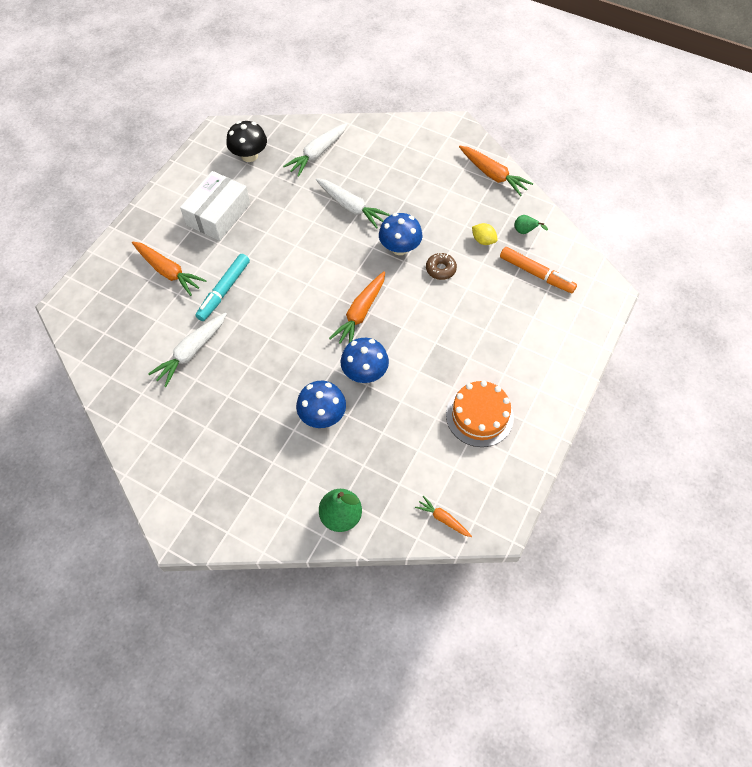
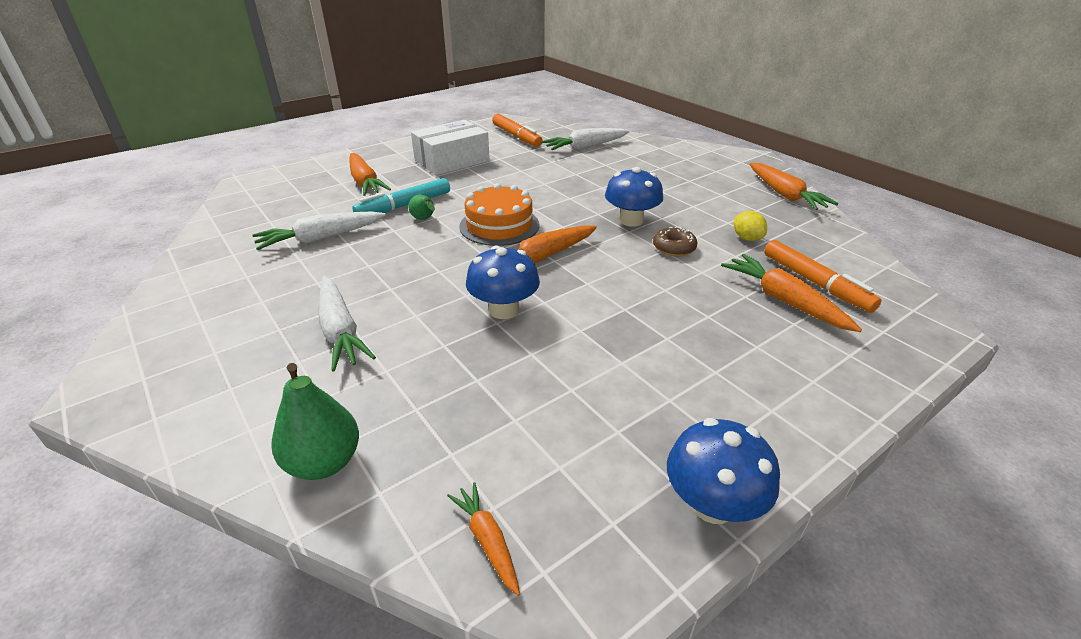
camera: 25 degrees right, 25 degrees down
black mushroom [226,121,267,162] -> orange marker [492,114,543,147]
blue mushroom [296,381,346,428] -> blue mushroom moved to [667,418,780,524]
white carrot [315,178,390,229] -> white carrot moved to [319,276,376,371]
orange cake [446,381,514,447] -> orange cake moved to [459,183,539,246]
green pear [514,215,548,234] -> green pear moved to [408,195,435,220]
none -> orange carrot [721,254,862,332]

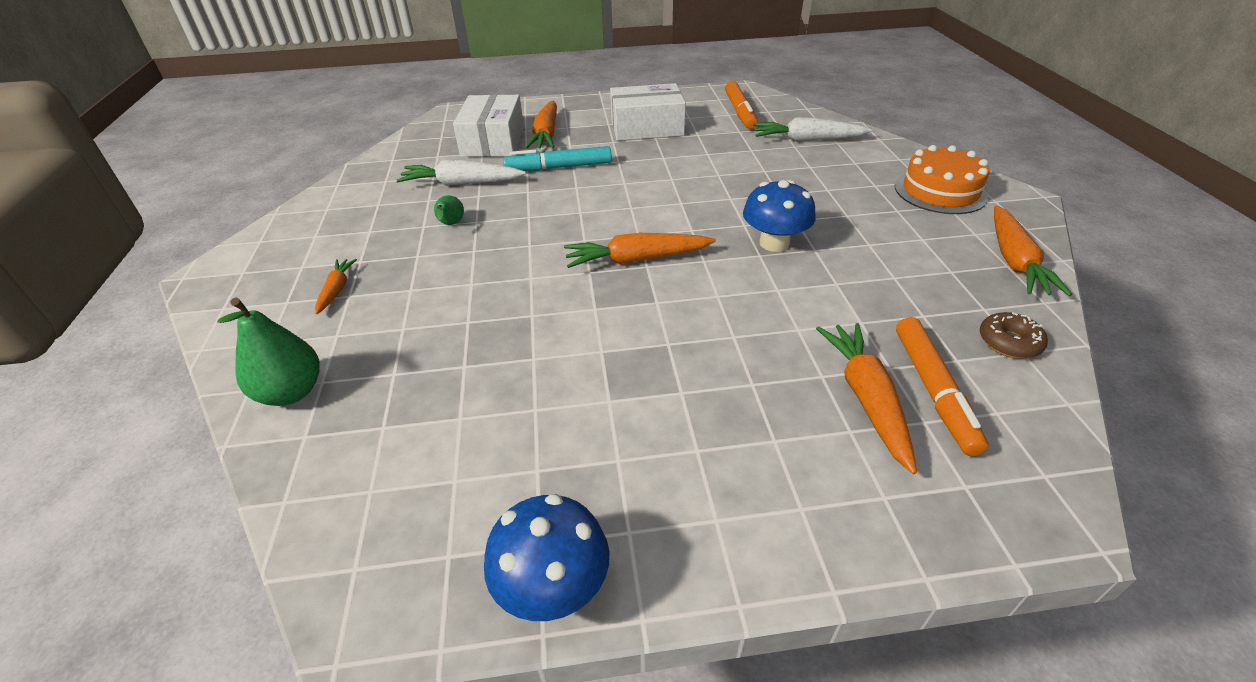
camera: 30 degrees right, 5 degrees up
white carrot [319,276,376,371] -> none
green pear [408,195,435,220] -> green pear moved to [434,195,464,225]
orange carrot [447,482,520,596] -> orange carrot moved to [315,259,357,315]
orange cake [459,183,539,246] -> orange cake moved to [895,145,990,214]
blue mushroom [466,246,540,319] -> none
brown donut [653,227,698,256] -> brown donut moved to [980,312,1048,359]
yellow lemon [734,211,767,241] -> none
none -> white box [453,94,524,157]

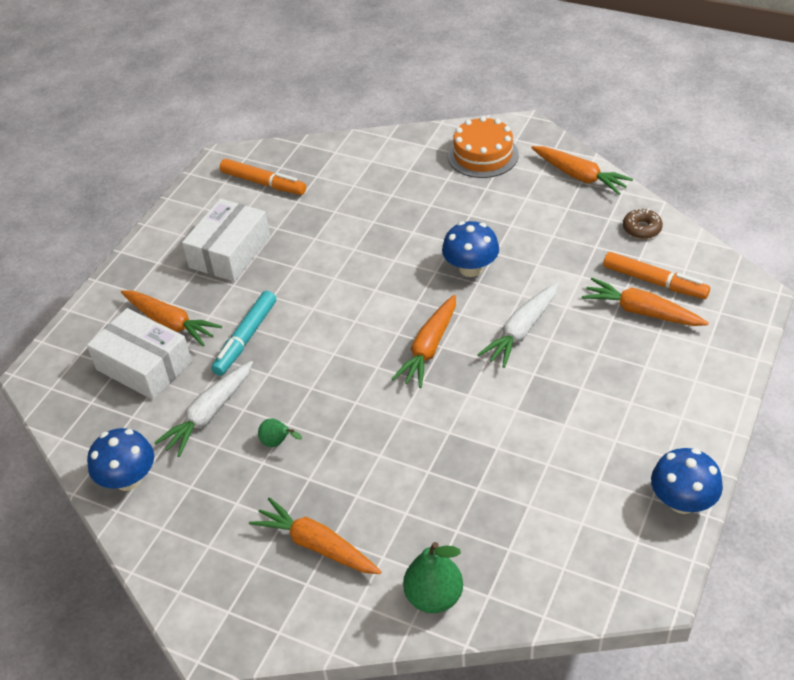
camera: 55 degrees left, 5 degrees up
orange carrot [315,259,357,315] -> orange carrot [249,497,381,574], size x1.77
white carrot [753,117,872,141] -> white carrot moved to [477,283,558,368]
none -> blue mushroom [87,428,154,491]

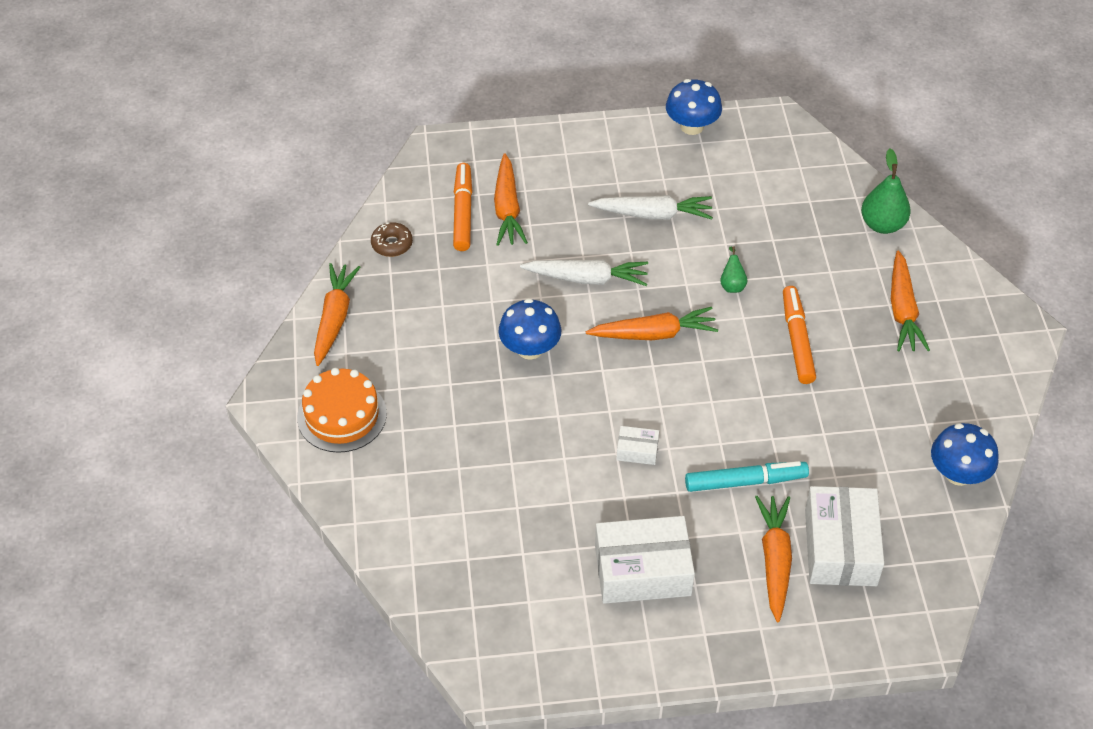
camera: 125 degrees left, 5 degrees up
white carrot [154,361,253,457] -> white carrot moved to [588,195,713,220]
orange marker [220,159,306,195] -> orange marker moved to [783,286,816,384]
green pear [258,418,302,447] -> green pear moved to [720,246,747,293]
none -> white box [616,426,659,465]

